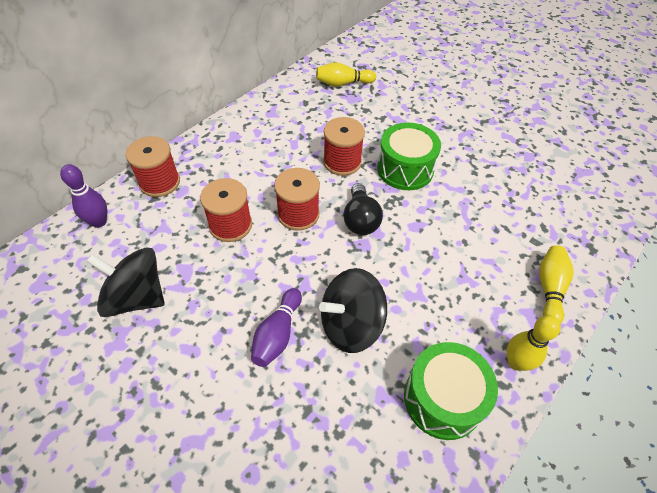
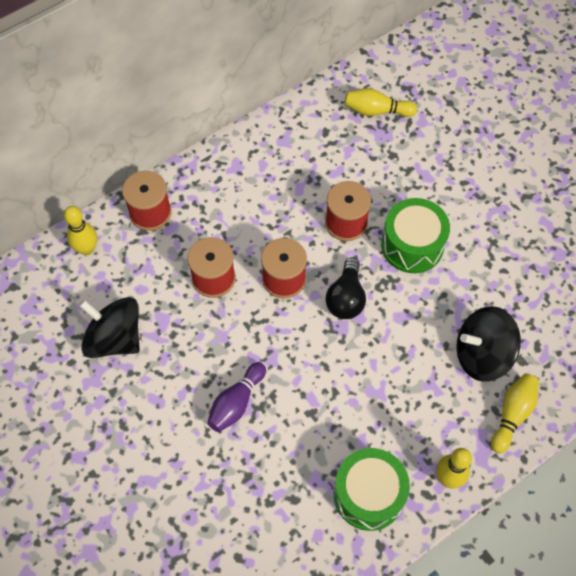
camera: 15 degrees right, 10 degrees up
purple bowling pin [60,164,107,228] -> yellow bowling pin [64,206,97,255]
black spinning top [319,268,387,353] -> black spinning top moved to [456,306,521,382]

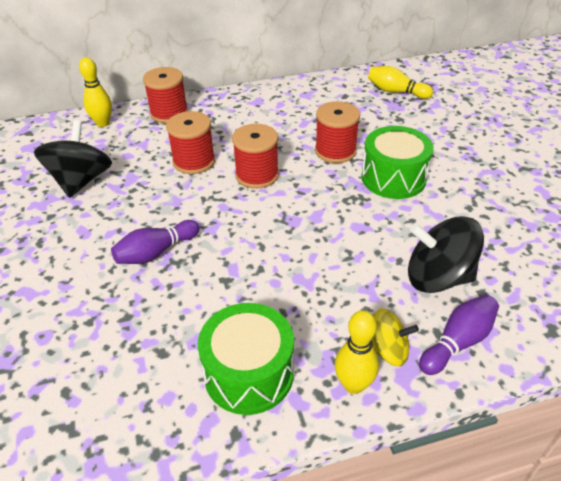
camera: 20 degrees right, 20 degrees down
black spinning top [79,297,140,358] -> black spinning top turned 45 degrees clockwise [34,120,112,198]
black light bulb [326,257,366,319] -> none
yellow bowling pin [491,373,539,453] -> purple bowling pin [419,295,499,375]
none -> yellow spinning top [372,309,419,366]

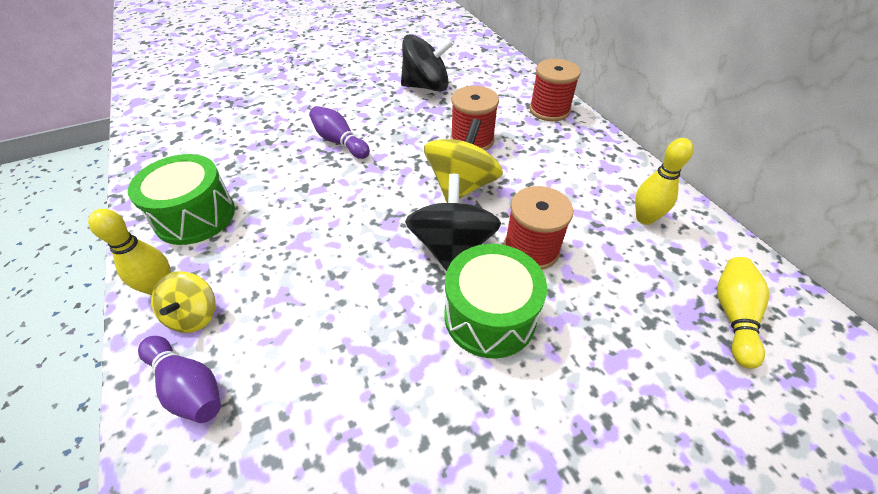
camera: 80 degrees right, 5 degrees up
yellow bowling pin [79,57,112,127] -> yellow bowling pin moved to [635,138,693,225]
red spool [232,124,279,189] -> yellow spinning top [424,119,503,203]
black spinning top [408,216,484,293] -> black spinning top moved to [405,174,501,271]

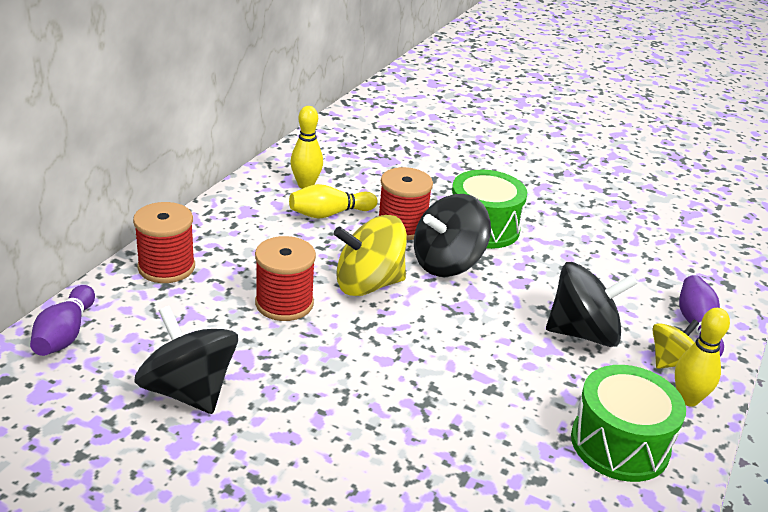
camera: 130 degrees left, 15 degrees down
purple bowling pin [309,106,370,159] -> purple bowling pin moved to [30,285,95,356]
yellow bowling pin [717,257,769,369] -> yellow bowling pin moved to [289,184,377,219]
none -> black spinning top [546,262,638,347]

